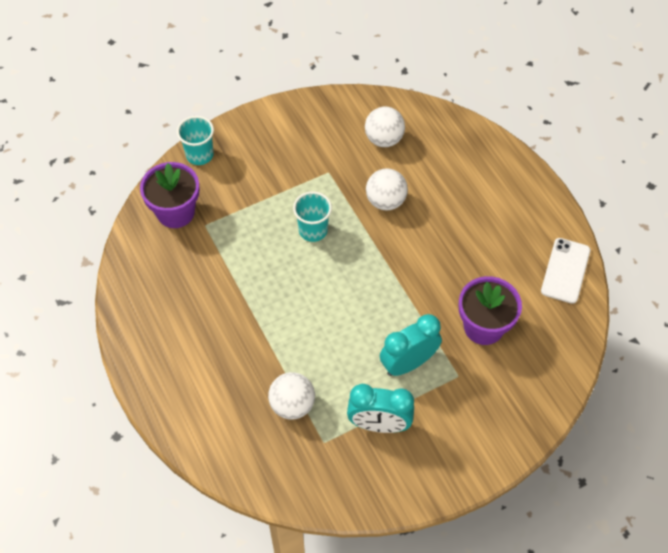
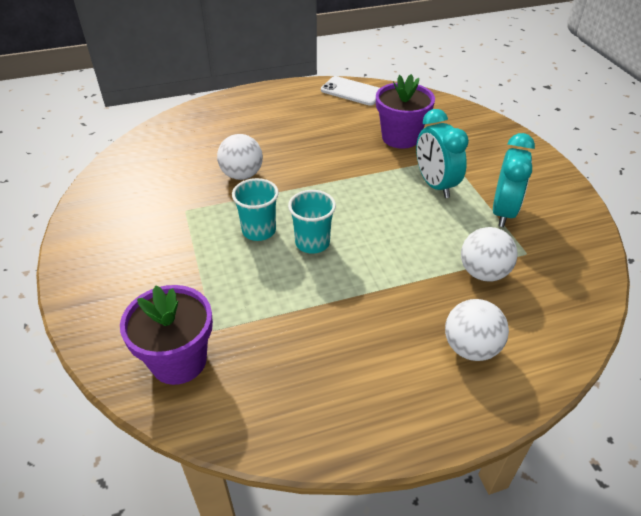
camera: 80 degrees left, 15 degrees down
turquoise cup [177,116,214,165] -> turquoise cup moved to [288,190,336,254]
white ball [365,107,405,147] -> white ball moved to [445,299,509,361]

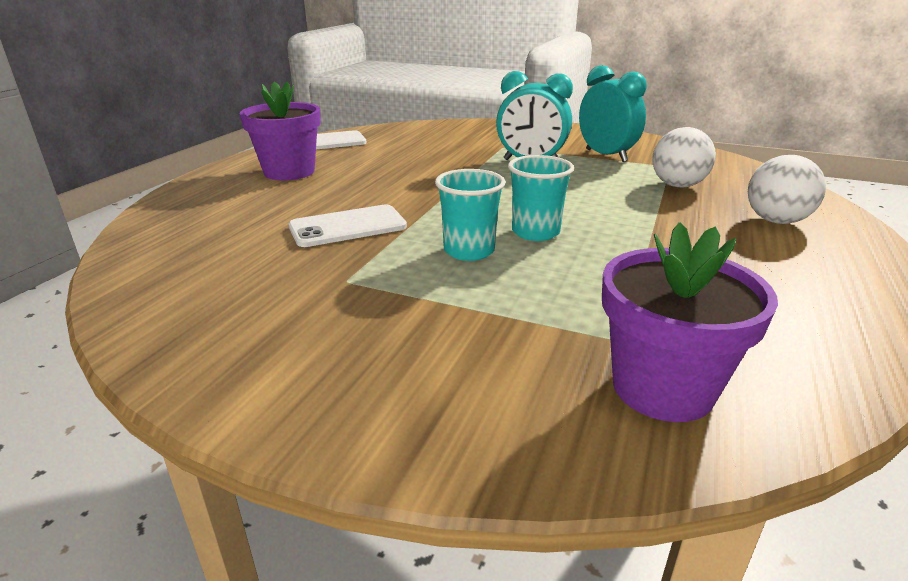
camera: 50 degrees left, 15 degrees down
white ball [217,134,263,180] -> white phone [289,204,407,247]
purple flower pot [376,74,435,149] -> purple flower pot moved to [240,81,321,180]

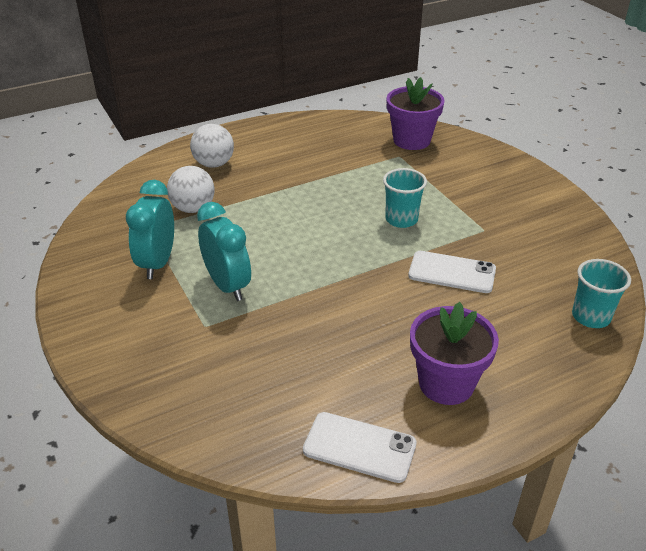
camera: 140 degrees left, 10 degrees up
turquoise cup [508,155,574,241] -> turquoise cup moved to [572,259,631,328]

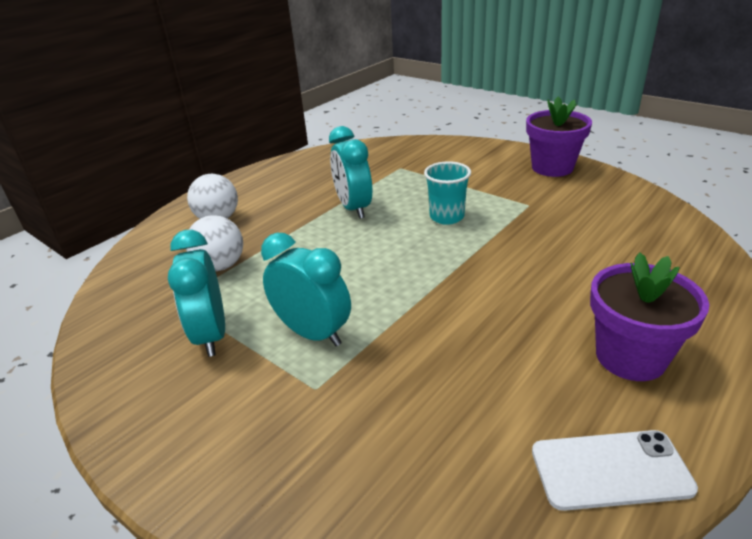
camera: 20 degrees left, 5 degrees down
purple flower pot [386,77,445,150] -> purple flower pot moved to [526,97,592,177]
white phone [408,251,496,293] -> none
turquoise cup [572,259,631,328] -> none
none -> turquoise clock [329,126,372,219]

